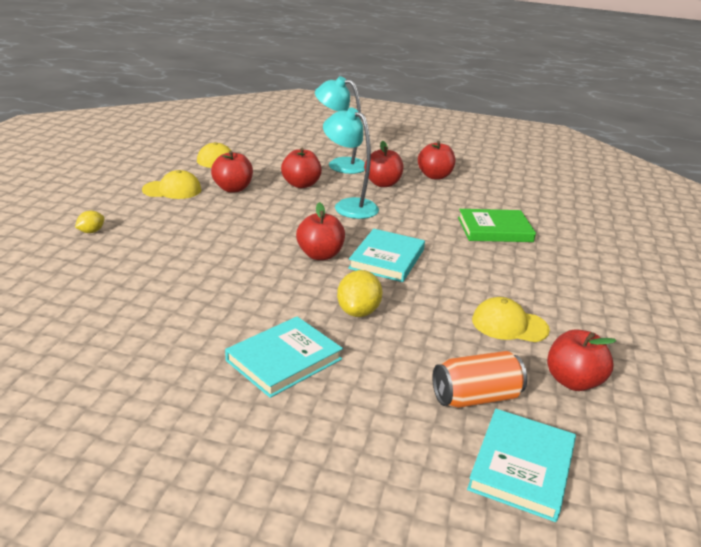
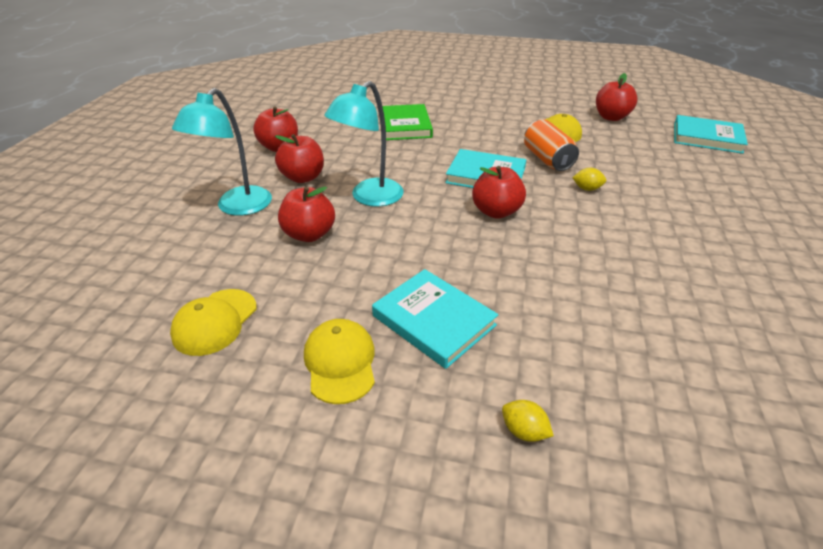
camera: 90 degrees left, 10 degrees up
red apple [211,151,253,193] -> none
turquoise book [225,316,343,398] -> turquoise book moved to [372,269,499,369]
yellow lemon [337,270,383,317] -> yellow lemon [572,168,606,191], size x0.58
orange can [432,351,527,408] -> orange can moved to [524,119,579,171]

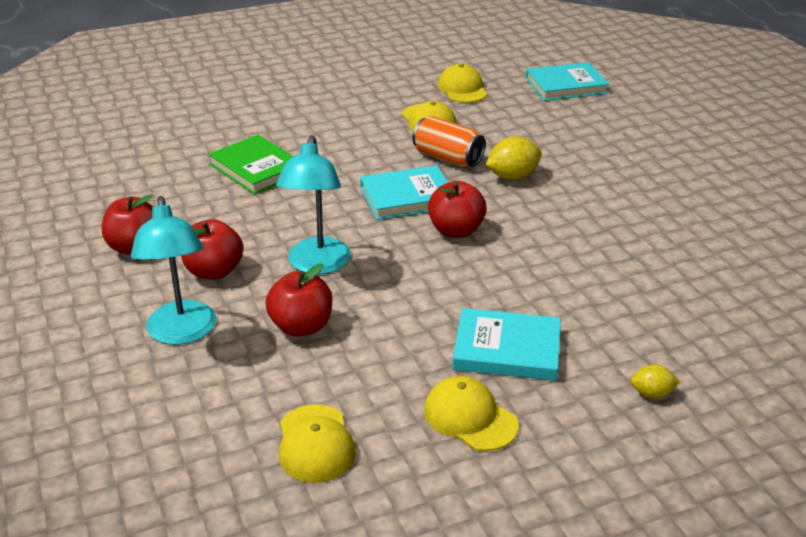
camera: 35 degrees left, 5 degrees down
yellow lemon [572,168,606,191] -> yellow lemon [486,137,542,180], size x1.73
red apple [596,73,637,121] -> yellow cap [438,64,487,103]

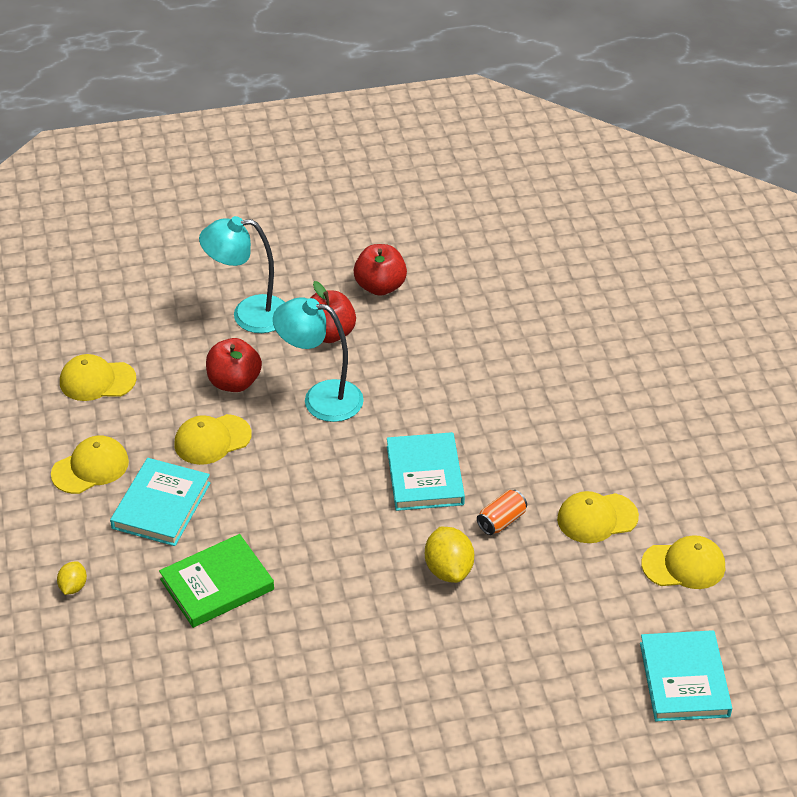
camera: 100 degrees right, 10 degrees up
green book [208,135,294,194] -> green book moved to [159,534,274,628]
orange can [412,116,486,167] -> orange can [477,490,527,535], size x0.64
red apple [428,181,487,238] -> none
none -> yellow cap [174,414,252,465]

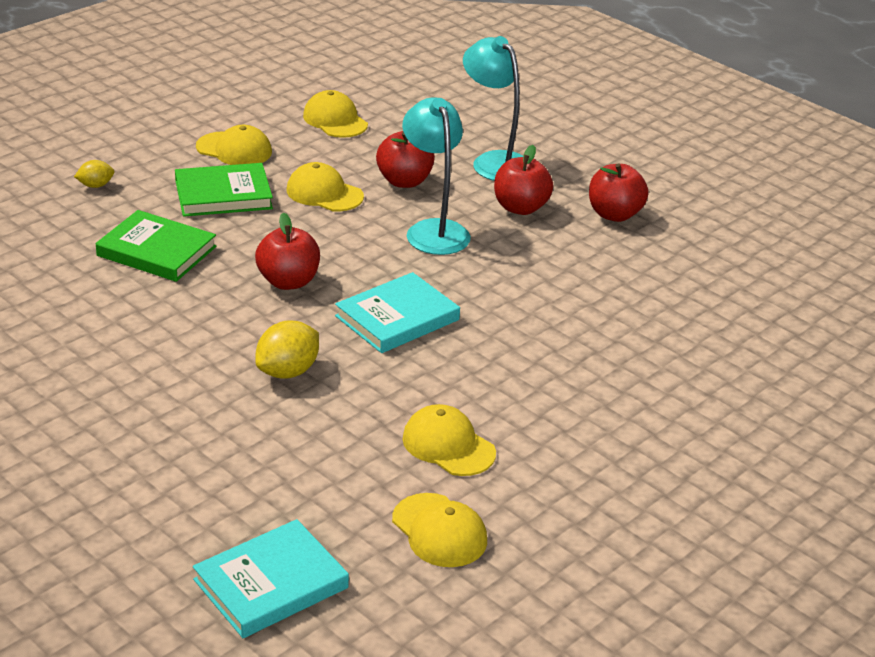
camera: 55 degrees right, 10 degrees down
turquoise book [110,458,210,546] -> green book [175,163,273,217]
orange can [477,490,527,535] -> none
none -> red apple [255,212,320,290]

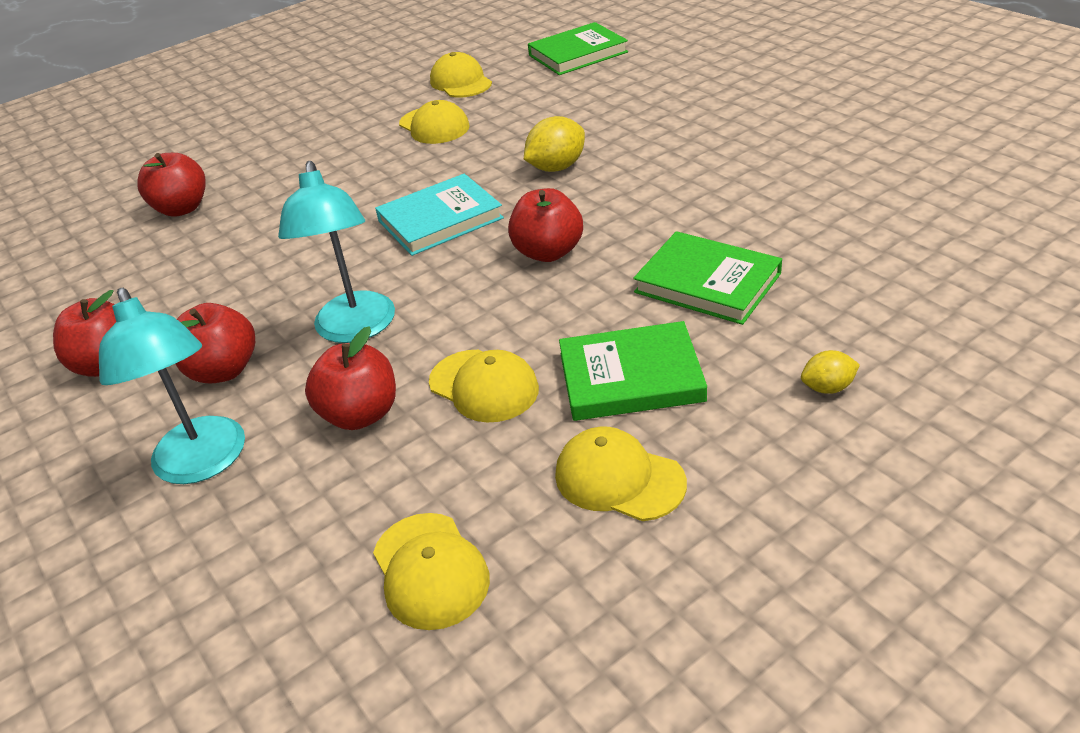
camera: 165 degrees left, 5 degrees up
turquoise book [193,519,349,638] -> green book [528,22,628,75]
none -> red apple [137,153,206,217]

